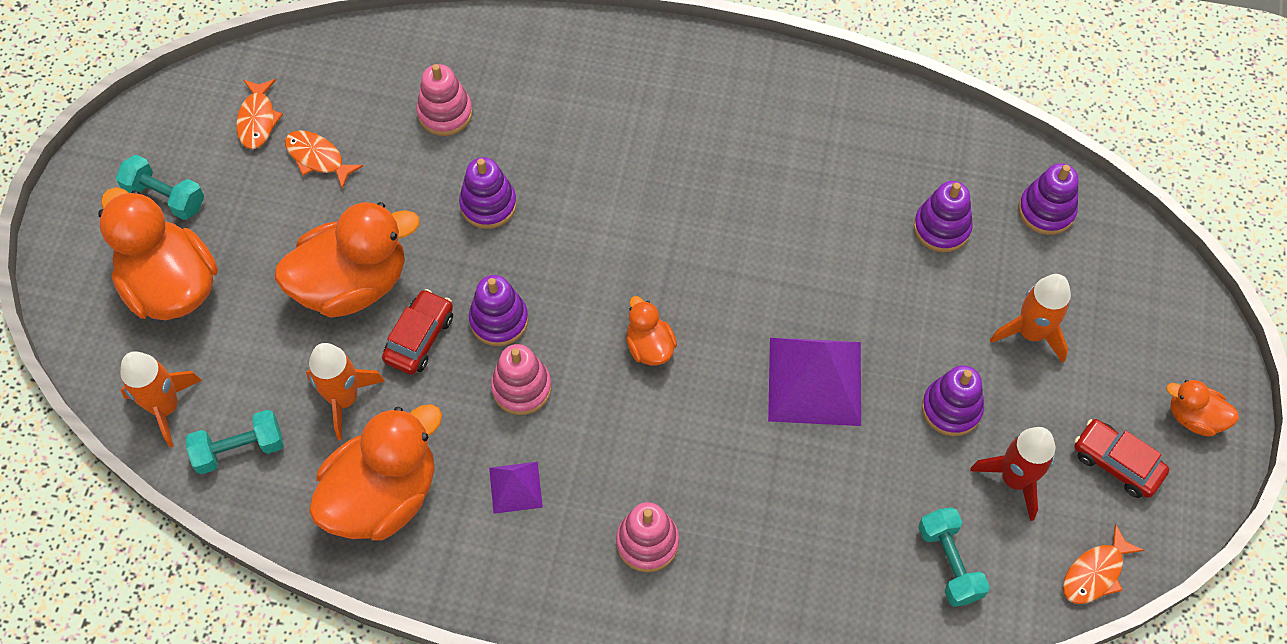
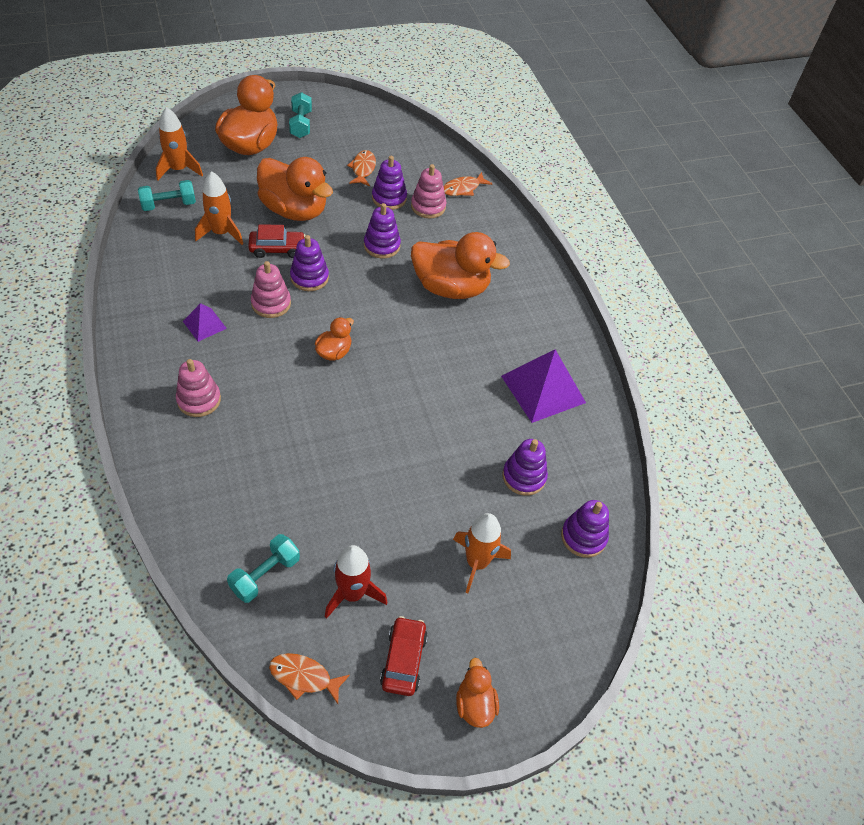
camera: 55 degrees right, 10 degrees down
turquoise dumbbell [186,410,284,474] -> turquoise dumbbell turned 60 degrees counterclockwise [138,180,196,211]
orange fish [236,79,283,149] -> orange fish moved to [444,172,492,196]
orange duck [309,404,442,540] -> orange duck moved to [411,232,510,299]
purple pyramid [768,338,861,426] -> purple pyramid moved to [501,350,586,423]
purple stacking toy [922,365,984,436] -> purple stacking toy moved to [372,156,407,210]

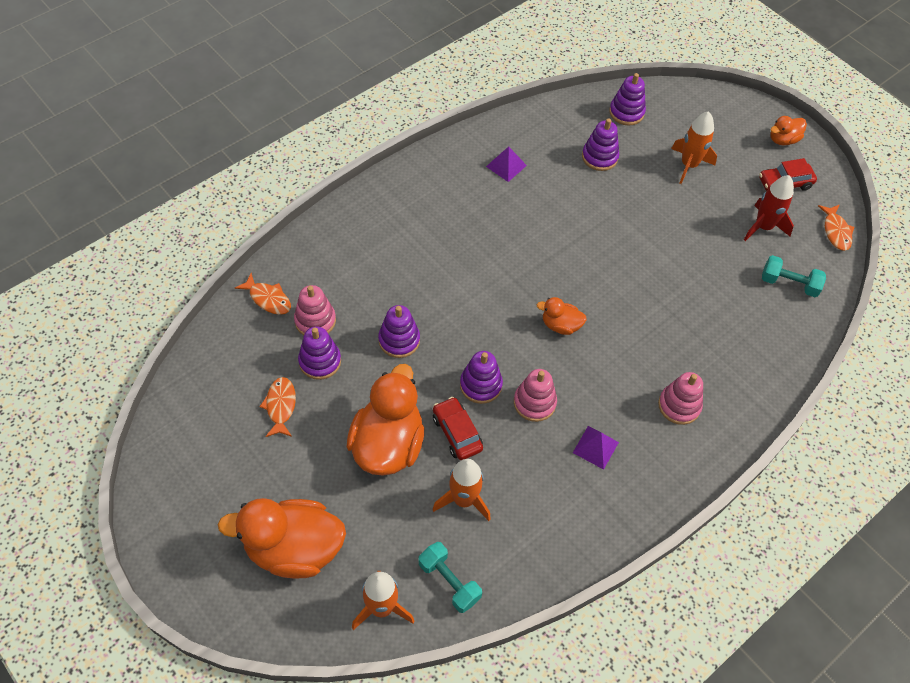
camera: 110 degrees left, 5 degrees up
turquoise dumbbell [289,92,312,138] -> none
orange fish [347,150,376,186] -> orange fish turned 105 degrees clockwise [259,377,296,437]
orange duck [411,232,510,299] -> none
purple pyramid [501,350,586,423] -> purple pyramid [486,146,527,182], size x0.52

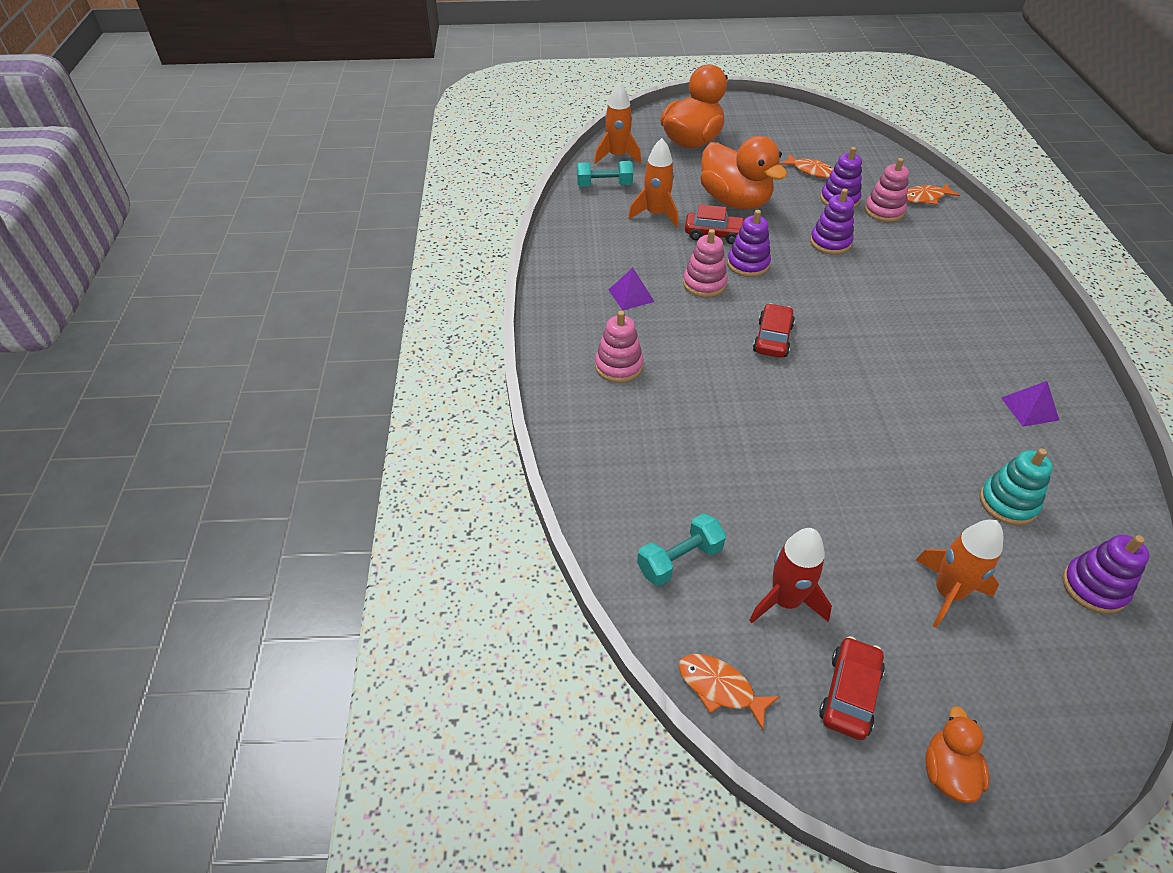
camera: 130 degrees right, 10 degrees down
orange duck [536,297,587,335] -> red car [753,303,795,358]
purple stacking toy [582,118,619,171] -> turquoise stacking toy [979,448,1053,525]

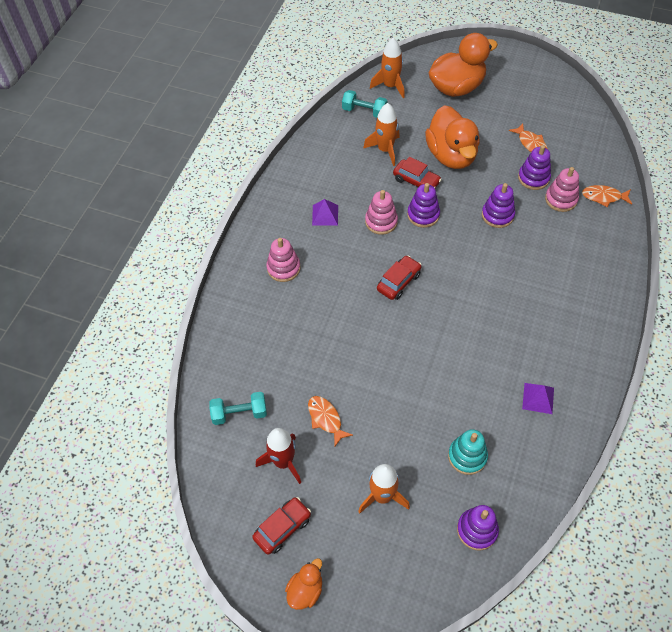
camera: 25 degrees right, 10 degrees up
orange fish [679,654,780,730] -> orange fish moved to [308,396,353,448]

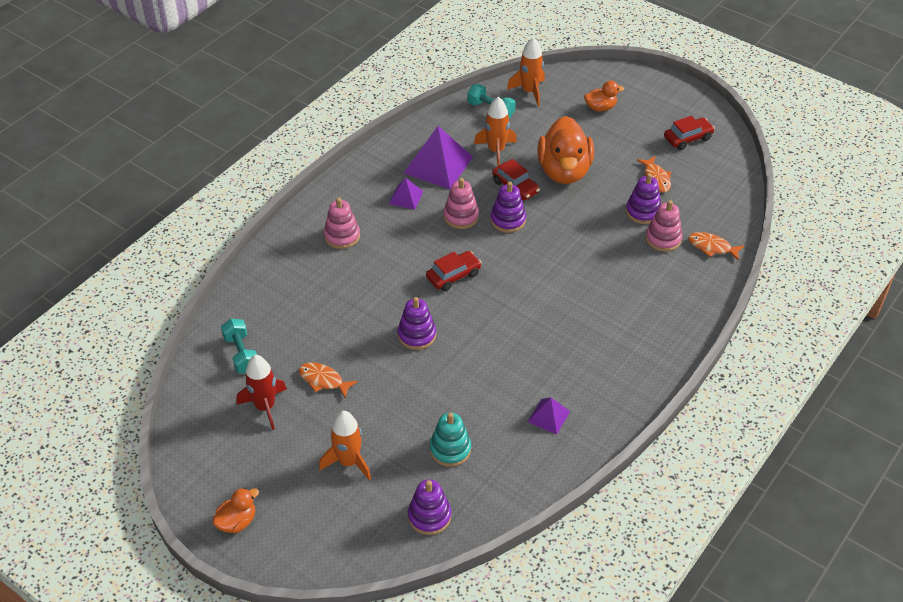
camera: 15 degrees right, 10 degrees down
turquoise dumbbell [209,392,267,425] -> turquoise dumbbell turned 60 degrees clockwise [221,319,257,373]
red car [252,497,311,555] -> red car moved to [664,116,715,150]
orange fish [308,396,353,448] -> orange fish turned 45 degrees counterclockwise [299,363,358,399]
orange duck [429,33,498,97] -> orange duck [584,81,624,112], size x0.49
purple stacking toy [482,183,515,228] -> purple stacking toy moved to [398,297,436,350]
none -> purple pyramid [404,126,473,189]

